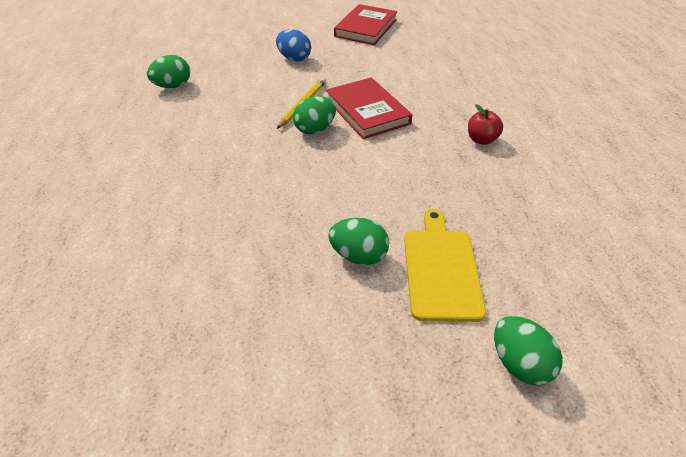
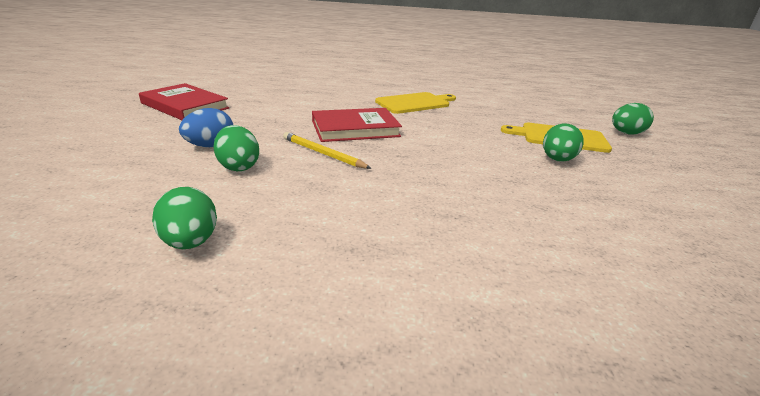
camera: 80 degrees left, 15 degrees down
green egg [293,96,336,134] -> green egg moved to [213,125,259,171]
red apple [468,104,503,145] -> yellow cutting board [375,92,456,114]

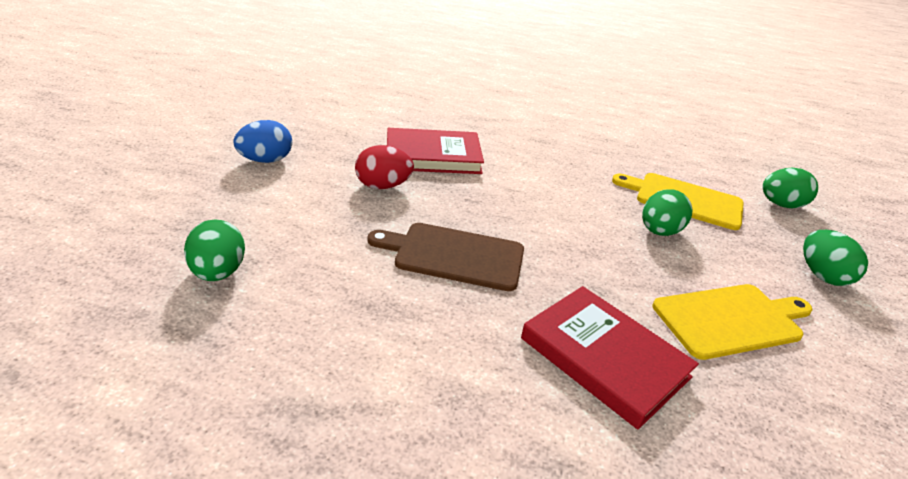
camera: 10 degrees right, 5 degrees up
red book [139,83,229,120] -> red book moved to [521,286,699,429]
green egg [213,125,259,171] -> green egg moved to [803,230,868,286]
yellow pencil [283,132,372,169] -> red egg [355,145,414,189]
yellow cutting board [375,92,456,114] -> yellow cutting board moved to [653,284,813,360]
none -> brown cutting board [367,223,524,291]

